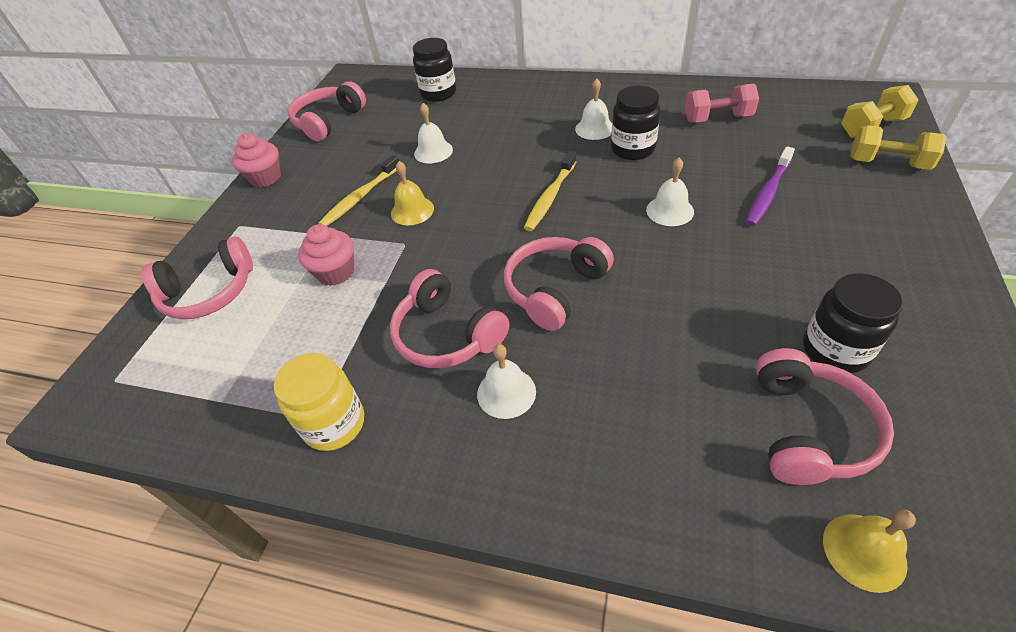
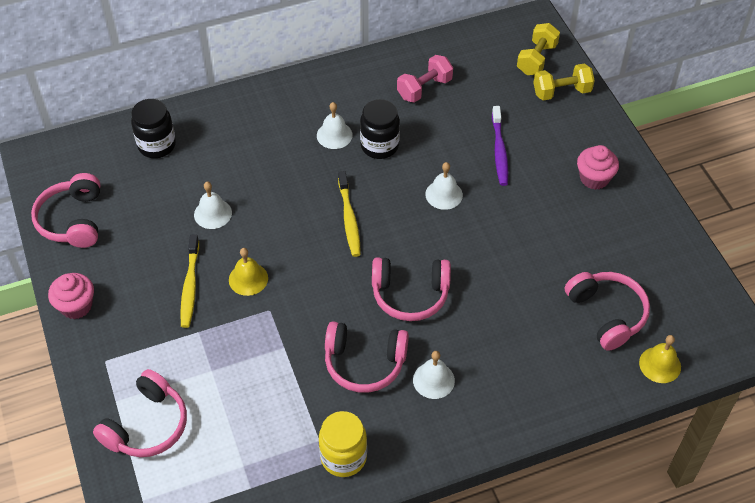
camera: 40 degrees left, 5 degrees up
pink cupcake [298,224,354,286] -> pink cupcake moved to [577,145,619,190]
pink headphones [504,237,614,331] -> pink headphones turned 90 degrees counterclockwise [372,257,451,321]
black jar [803,273,903,373] -> none

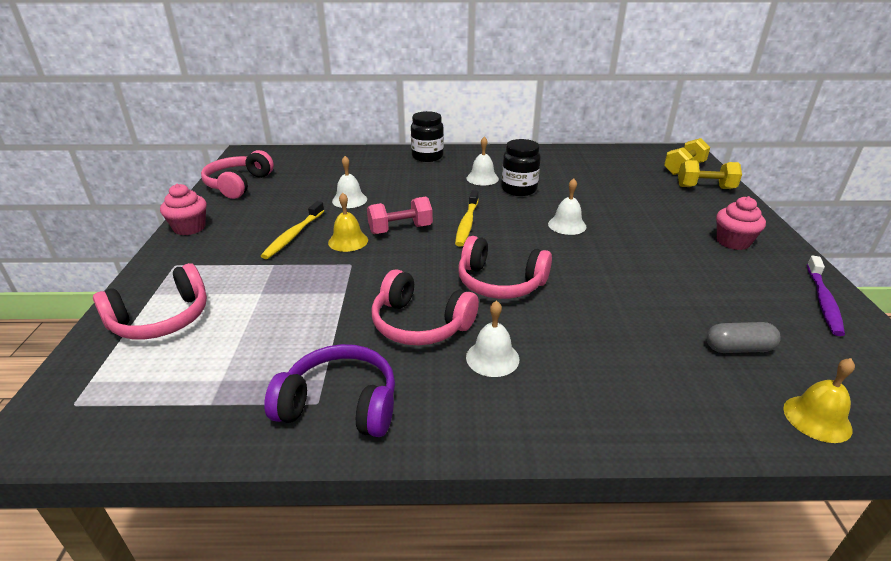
camera: 20 degrees right, 20 degrees down
black jar [131,99,176,158] -> black jar moved to [411,111,444,162]
yellow jar [319,411,367,477] -> purple headphones [264,344,395,437]
pink dumbbell [397,55,453,103] -> pink dumbbell moved to [367,196,433,234]
purple toothbrush [492,106,508,186] -> purple toothbrush moved to [807,256,845,336]
pink headphones [565,272,650,351] -> grey capsule [707,322,781,353]

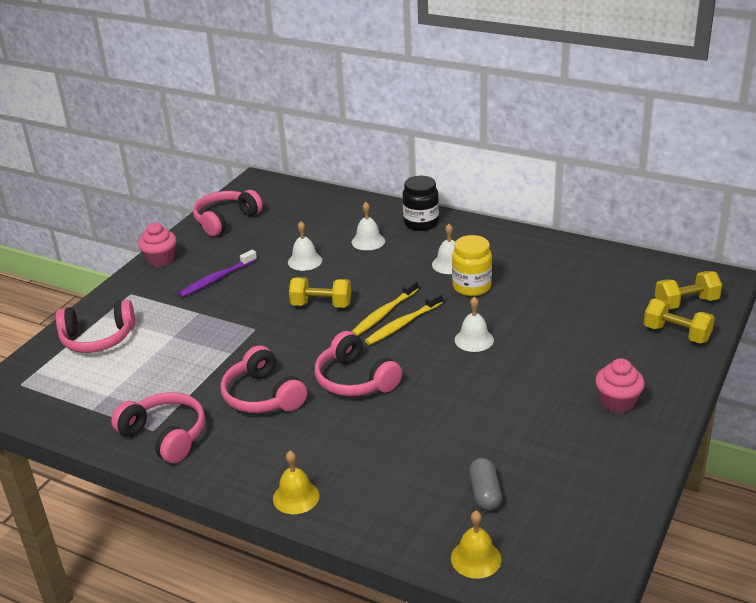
camera: 30 degrees right, 0 degrees up
yellow toothbrush [261,201,324,259] -> yellow toothbrush moved to [365,292,443,345]
purple headphones [264,344,395,437] -> pink headphones [111,392,205,463]
yellow bell [328,193,368,252] -> yellow bell moved to [273,451,319,514]
pink dumbbell [367,196,433,234] -> yellow dumbbell [289,277,351,308]
white bell [466,300,519,377] -> white bell moved to [352,202,385,250]
black jar [502,139,541,196] -> yellow jar [452,235,492,296]
grey capsule [707,322,781,353] -> grey capsule turned 60 degrees clockwise [469,458,502,511]
purple toothbrush [807,256,845,336] -> purple toothbrush moved to [178,250,257,297]

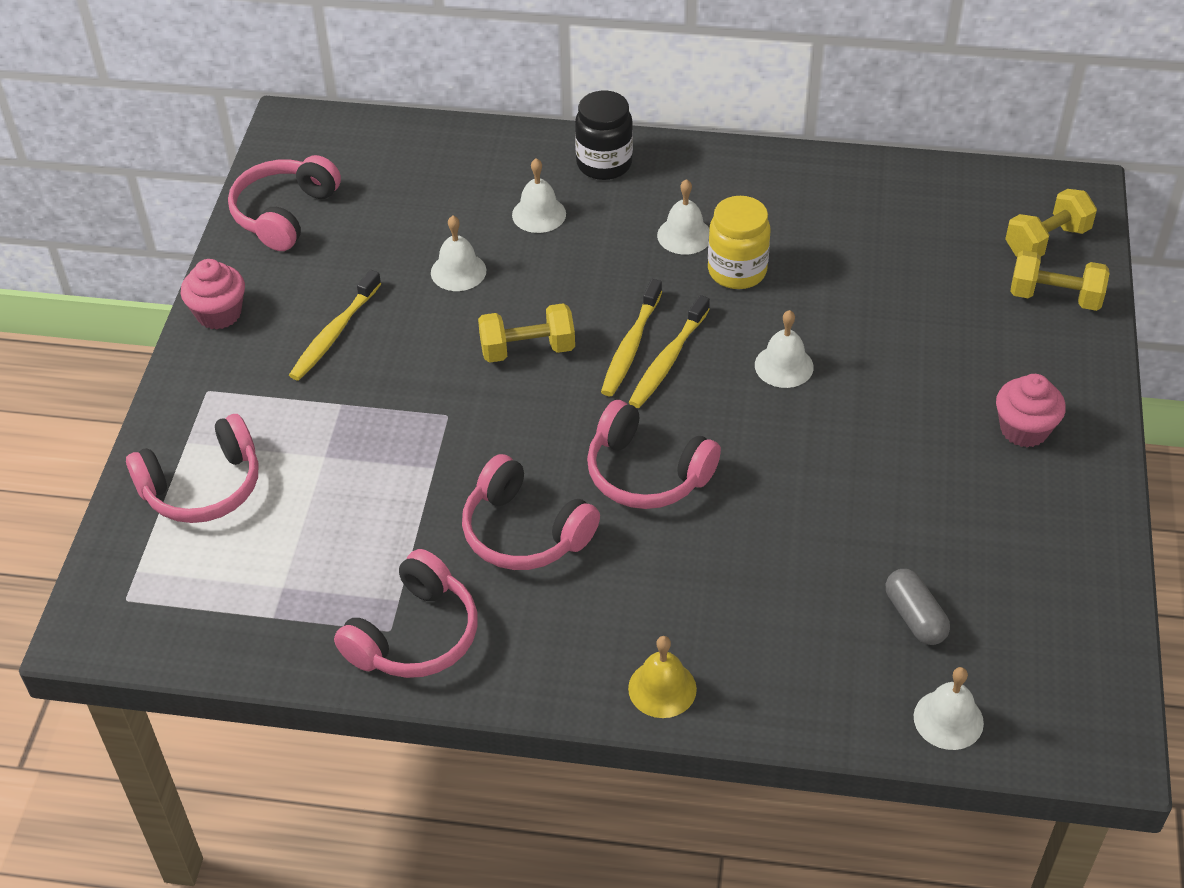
camera: 20 degrees left, 15 degrees up
pink headphones [111,392,205,463] -> pink headphones turned 105 degrees clockwise [334,549,477,678]
purple toothbrush [178,250,257,297] -> yellow toothbrush [289,270,381,381]
yellow bell [451,511,501,579] -> white bell [914,667,984,750]

